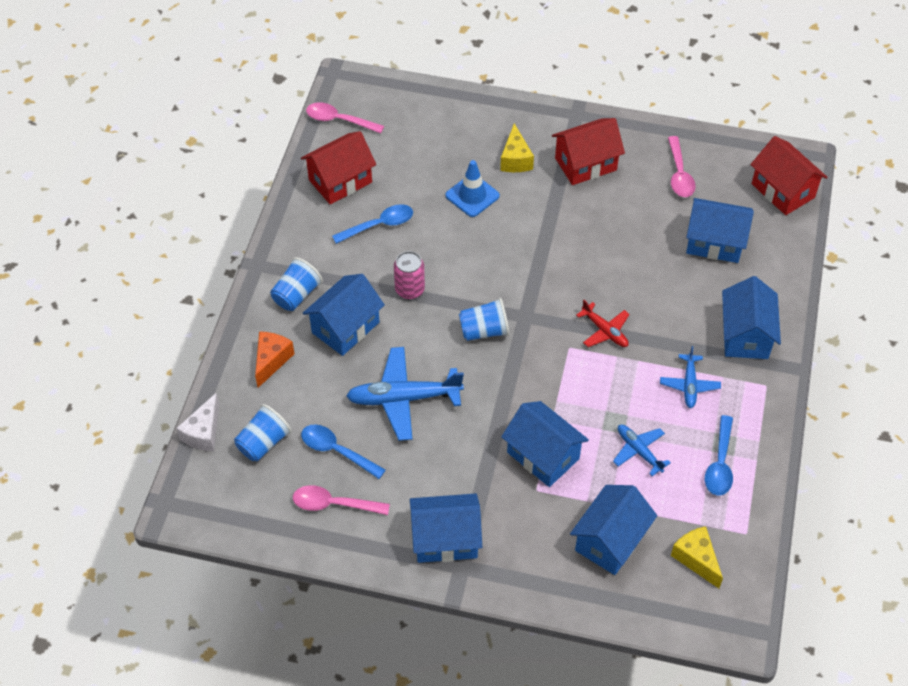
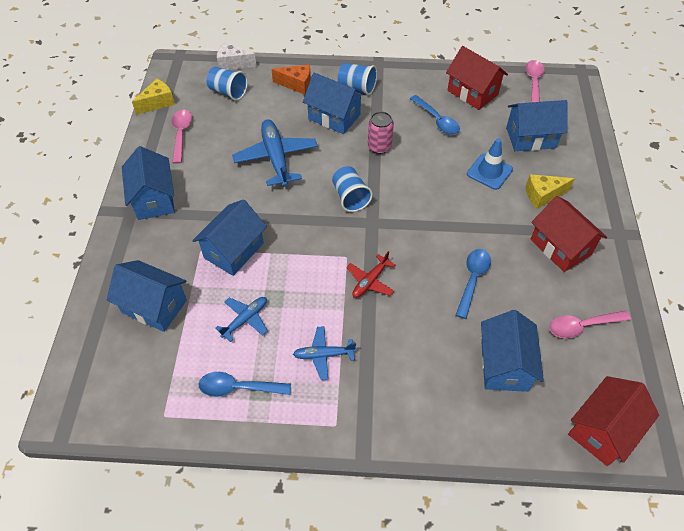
camera: 80 degrees right, 0 degrees up
blue spoon [301,424,386,479] -> blue spoon moved to [456,249,491,319]
yellow cheese [671,526,723,588] -> yellow cheese moved to [132,79,175,115]
blue house [722,276,781,359] -> blue house moved to [506,100,568,151]

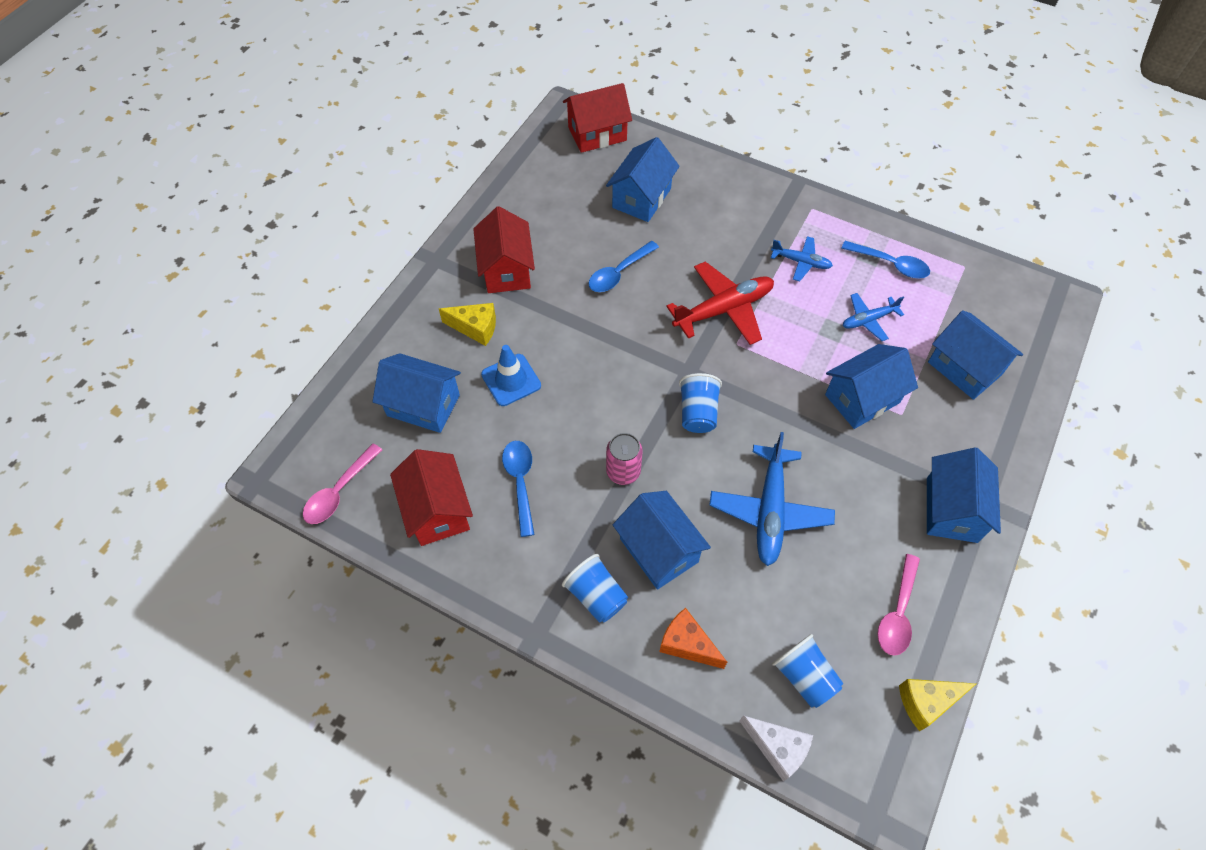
camera: 155 degrees left, 5 degrees up
red plane [346,251,395,298] -> red plane [666,261,774,345], size x1.79
pink spoon [549,311,631,339] -> none

